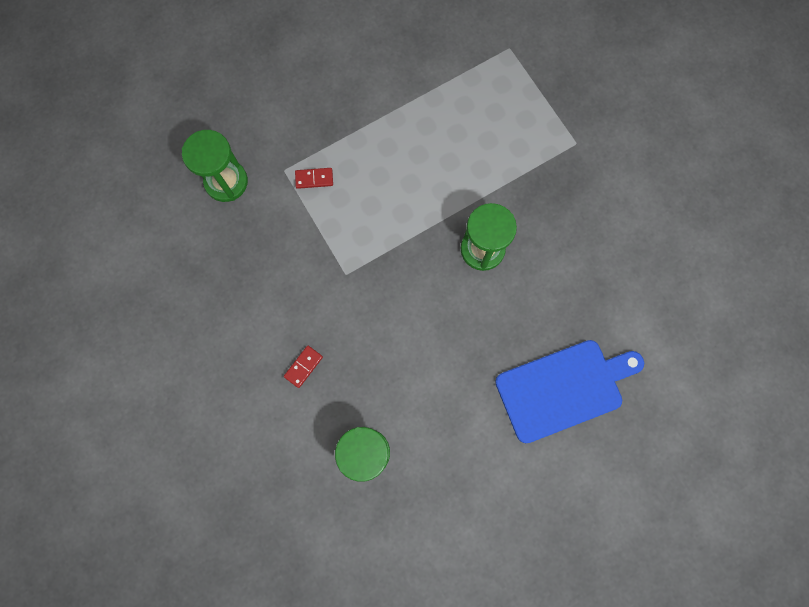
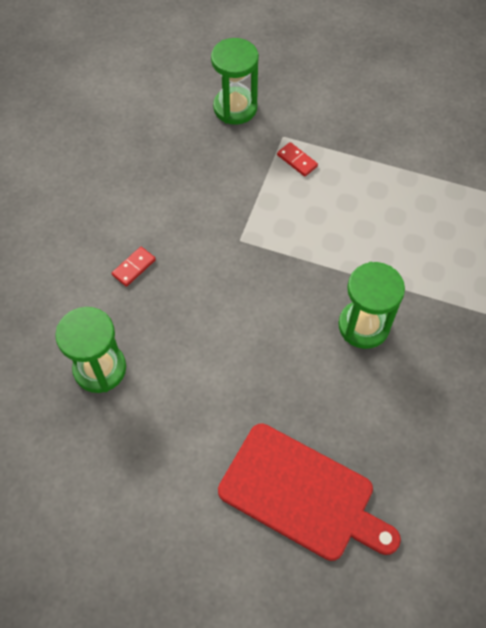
camera: 50 degrees right, 15 degrees down
red domino [284,345,323,388] -> red domino turned 45 degrees counterclockwise [112,247,156,287]
blue cutting board [495,340,644,443] -> red cutting board [218,423,401,561]

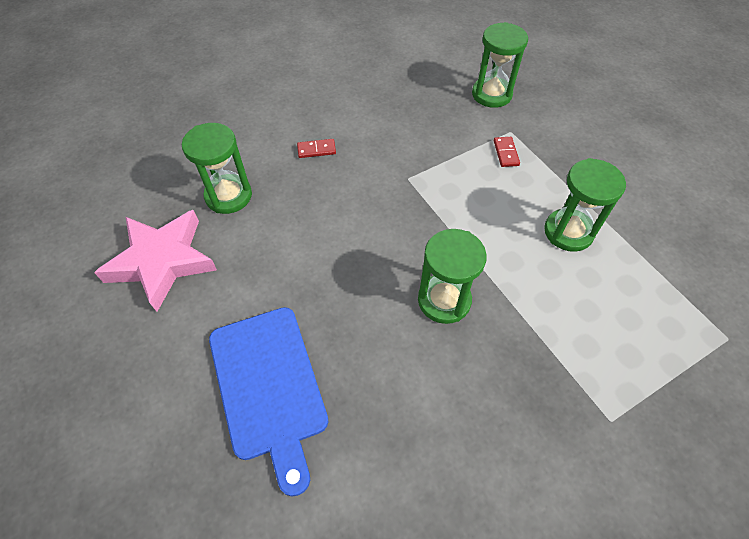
camera: 40 degrees right, 5 degrees down
red cutting board [218,423,401,561] -> blue cutting board [209,307,328,497]
none -> pink star [94,210,217,312]
none -> green hourglass [544,158,626,252]

